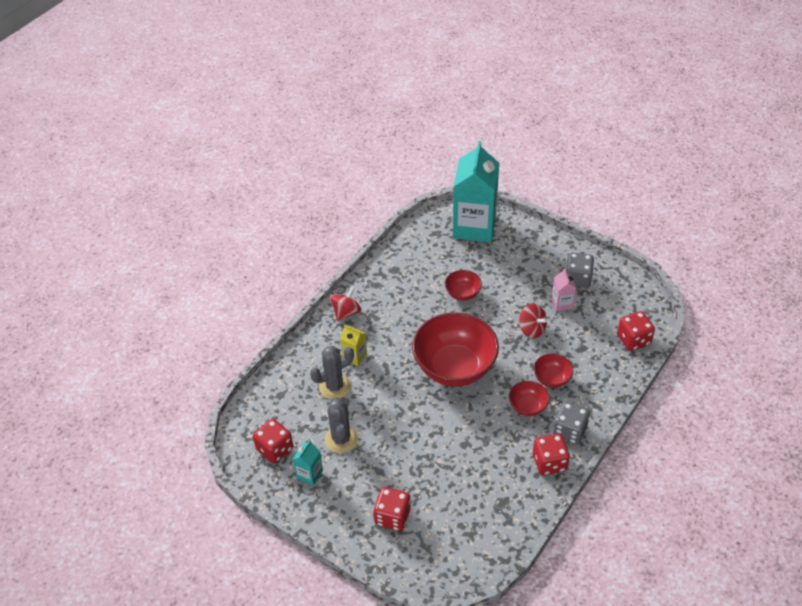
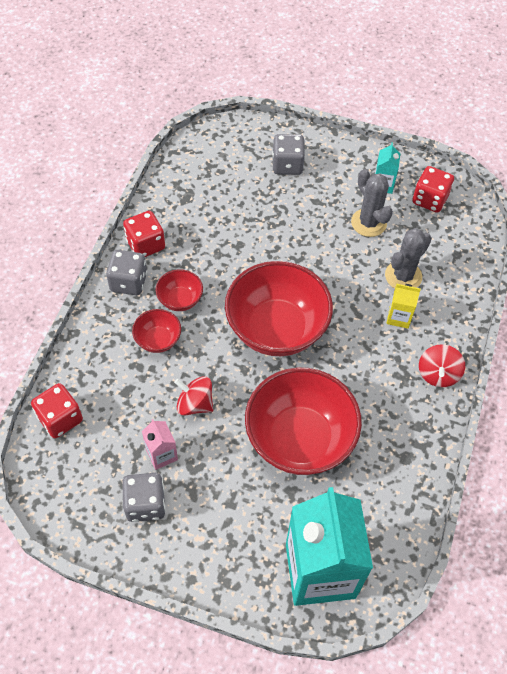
camera: 160 degrees right, 10 degrees up
red dice [374,487,411,531] -> grey dice [272,134,305,175]
red bowl [445,270,482,301] -> red bowl [245,368,362,475], size x2.18

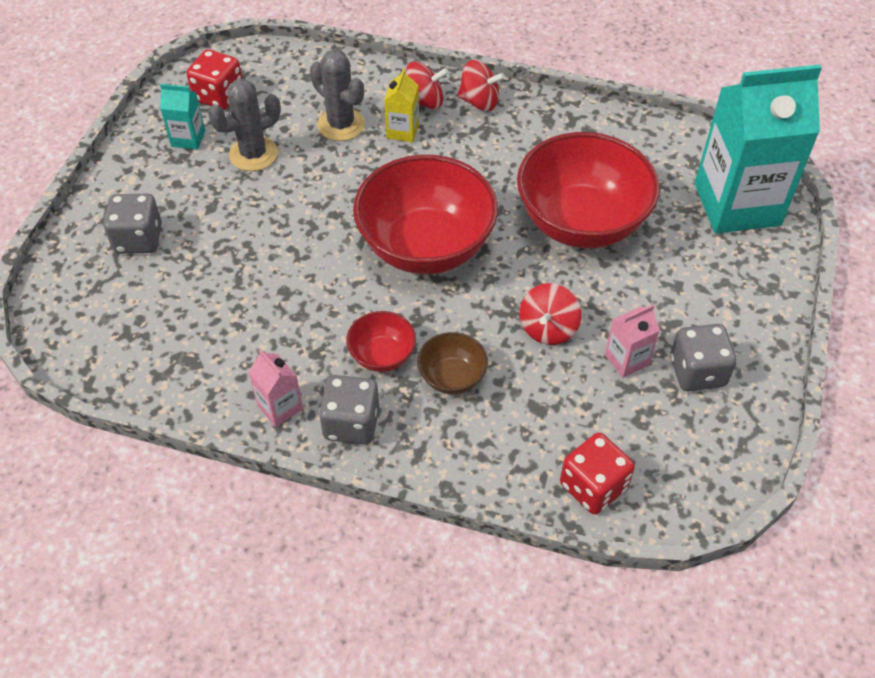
camera: 90 degrees left, 5 degrees down
red dice [123,211,165,257] -> pink carton [248,349,303,427]
red bowl [132,309,181,353] -> brown bowl [417,332,488,394]
none -> red spinning top [406,61,449,109]

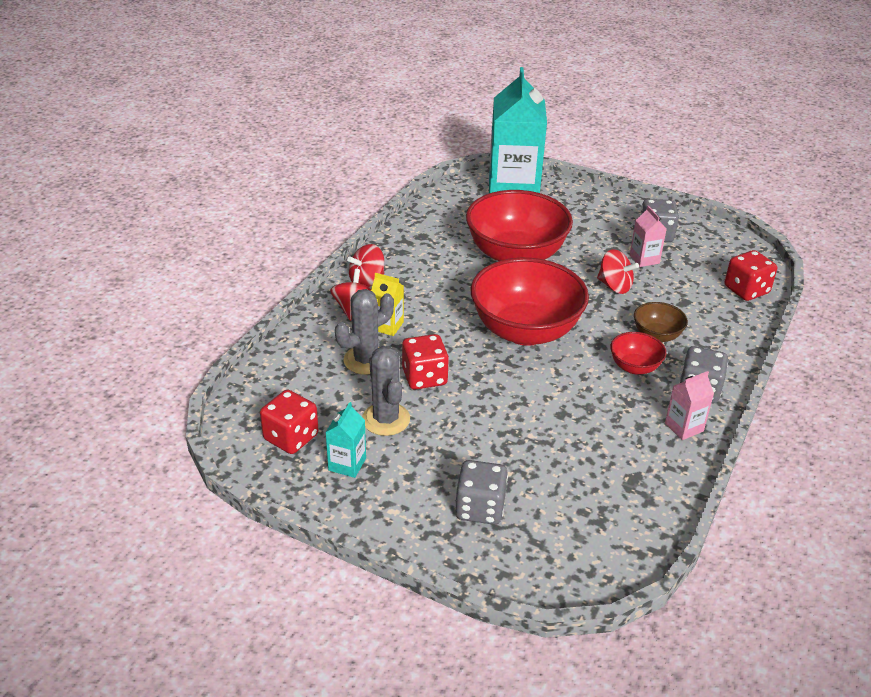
camera: 80 degrees left, 15 degrees down
red spinning top [457,60,505,111] -> red spinning top turned 150 degrees counterclockwise [347,244,384,287]
none -> red dice [402,334,449,390]

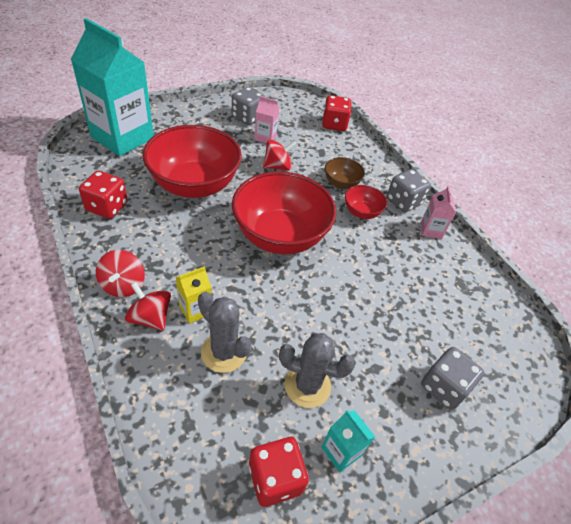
camera: 60 degrees left, 10 degrees up
grey cactus [335,289,394,375] -> grey cactus turned 45 degrees counterclockwise [198,292,251,373]
red dice [402,334,449,390] -> red dice moved to [79,171,128,219]

